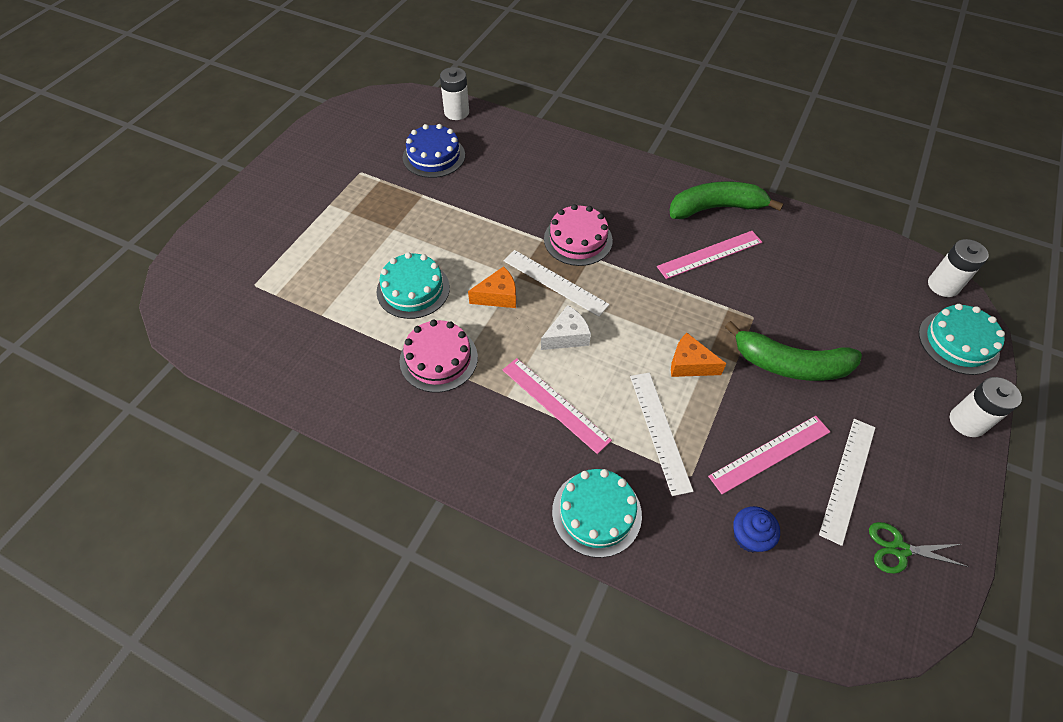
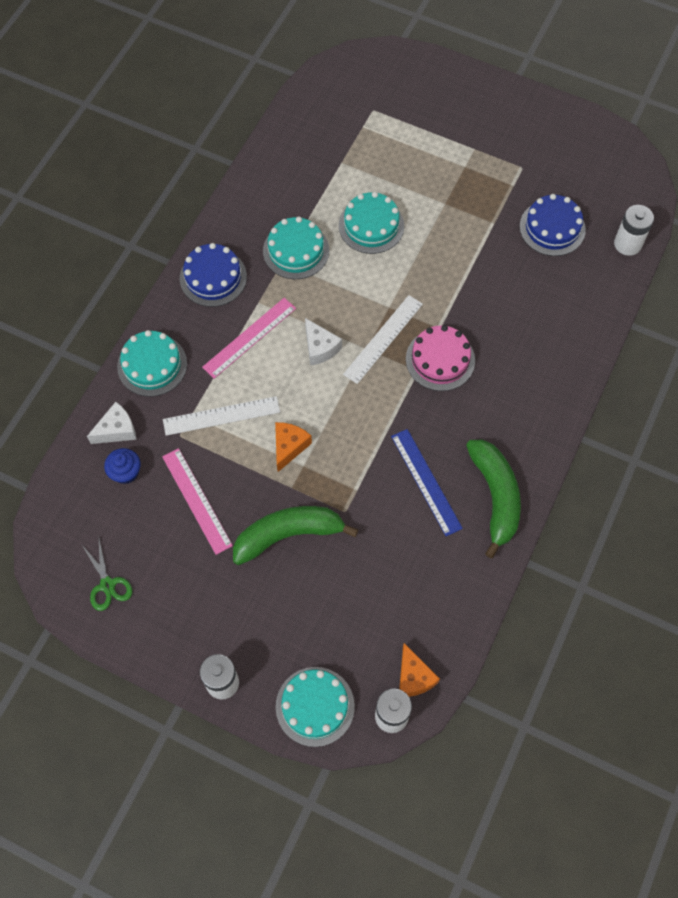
camera: 90 degrees right, 10 degrees up
pink cake [399,319,478,393] -> turquoise cake [263,217,329,279]
orange cheese [468,266,516,308] -> orange cheese moved to [399,643,440,697]
pink ruler [657,231,762,279] -> blue ruler [391,429,463,536]
green banana [725,321,862,381] -> green banana turned 60 degrees clockwise [233,506,359,565]
white ruler [819,419,875,546] -> none
green scissors [869,522,969,574] -> green scissors turned 150 degrees clockwise [82,539,132,611]
none -> white cheese [87,402,137,444]
none -> blue cake [180,243,247,307]

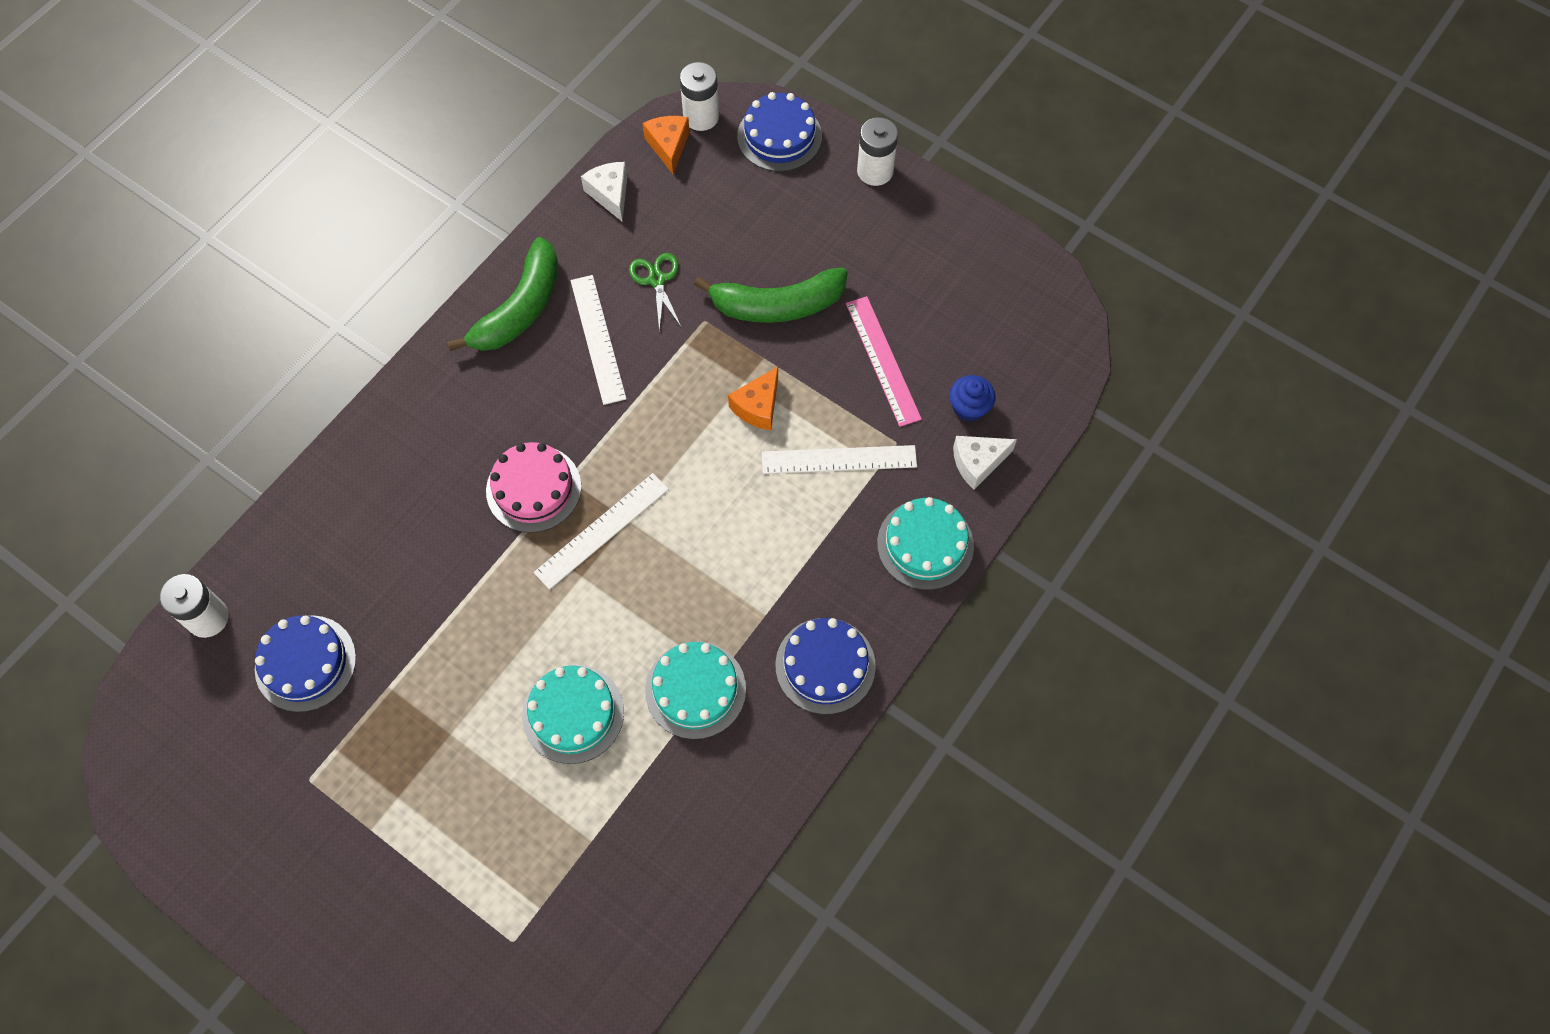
camera: 170 degrees left, 0 degrees up
green scissors [82,539,132,611] -> green scissors moved to [629,253,682,332]
pink ruler [202,298,296,379] -> none
turquoise cake [276,667,355,747] -> blue cake [737,92,822,171]
white cheese [305,318,342,366] -> white cheese moved to [581,162,628,221]
blue ruler [391,429,463,536] -> white ruler [571,275,626,405]
green banana [466,440,521,558] -> green banana turned 150 degrees counterclockwise [447,237,558,351]

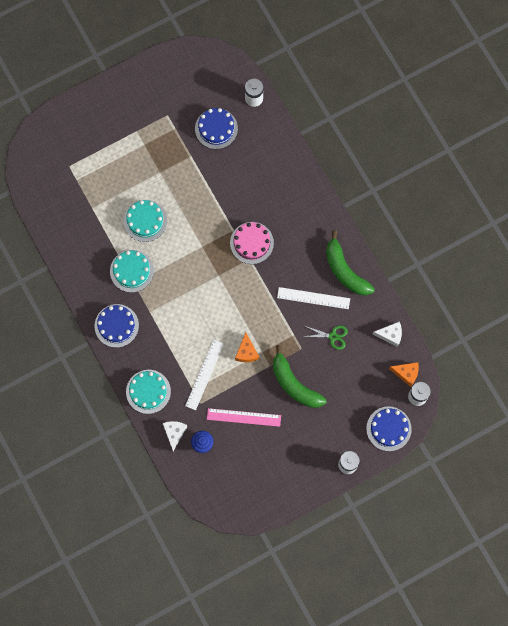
camera: 115 degrees right, 10 degrees up
white ruler [533,473,669,590] -> none
green banana [694,268,848,323] -> green banana turned 60 degrees counterclockwise [273,345,327,408]
orange cheese [728,367,778,430] -> orange cheese turned 150 degrees counterclockwise [235,333,259,362]

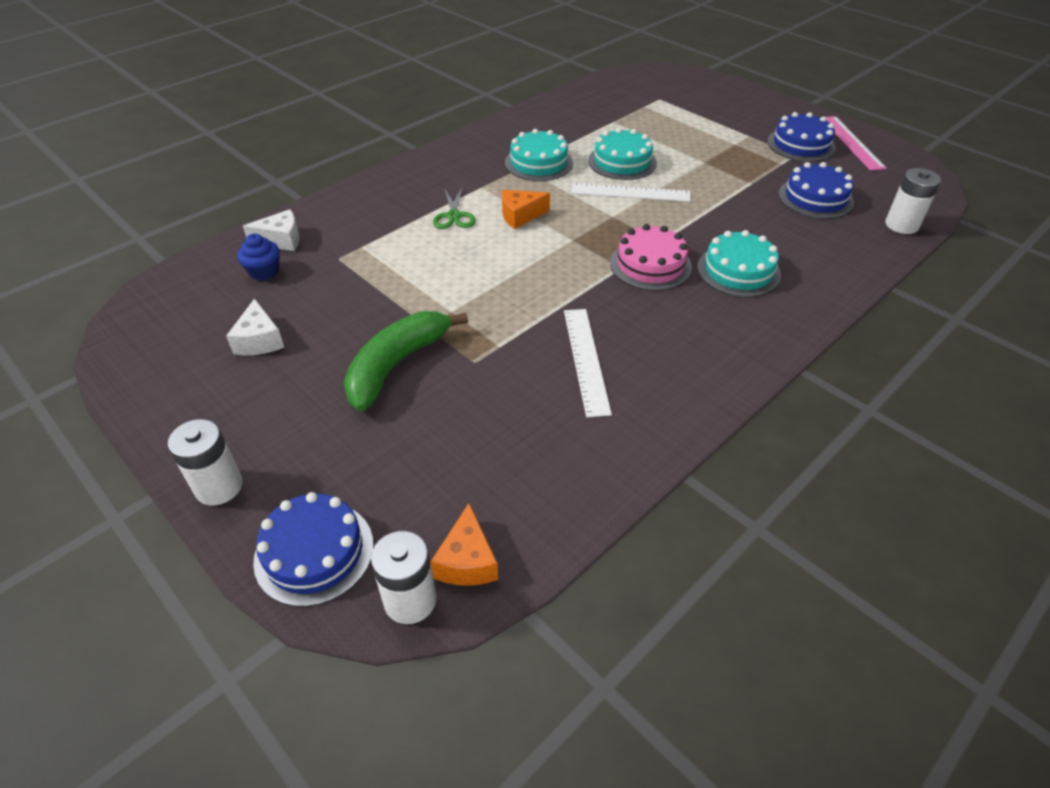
camera: 75 degrees right, 30 degrees down
blue cake [95,304,139,348] -> blue cake moved to [767,112,836,162]
turquoise cake [126,370,171,414] -> turquoise cake moved to [697,230,781,297]
white ruler [185,340,224,410] -> white ruler moved to [571,183,691,202]
pink ruler [207,408,281,427] -> pink ruler moved to [826,116,887,171]
orange cheese [235,333,259,362] -> orange cheese moved to [502,190,550,229]
green scissors [303,326,348,350] -> green scissors moved to [433,188,476,229]
green banana [326,230,375,296] -> none
white cheese [373,321,402,347] -> white cheese moved to [226,298,284,355]

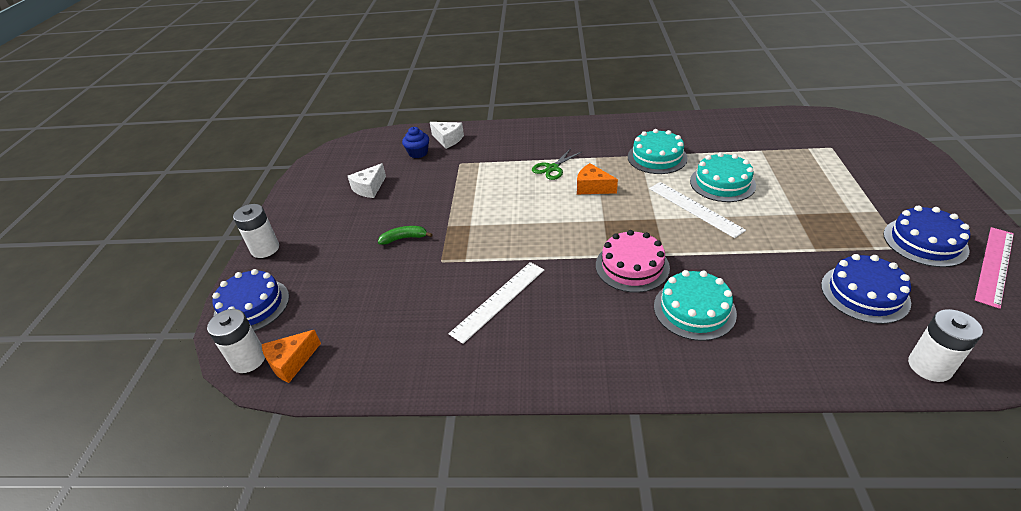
camera: 50 degrees right, 5 degrees down
green banana [344,311,468,411] -> green banana [378,226,432,245], size x0.48

